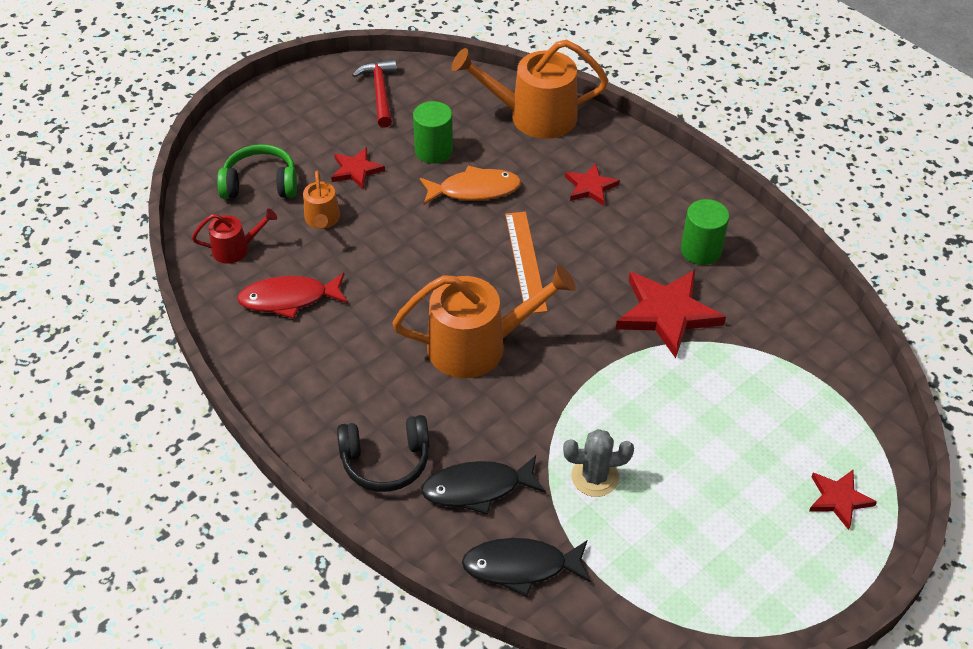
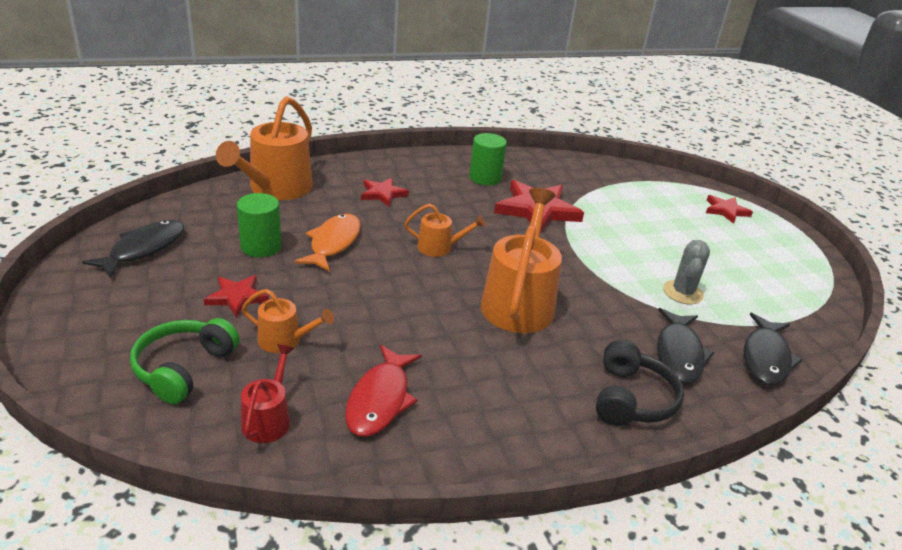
camera: 70 degrees left, 15 degrees down
red hammer [352,59,397,128] -> black fish [82,220,184,278]
orange ruler [505,212,547,313] -> orange watering can [405,204,486,257]

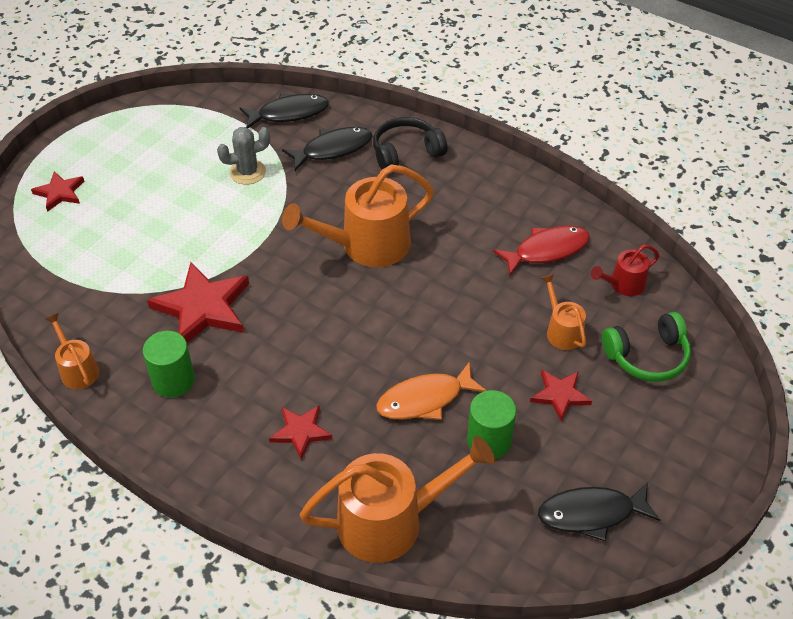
camera: 125 degrees left, 15 degrees up
orange watering can [405,204,486,257] -> orange watering can moved to [46,313,99,389]

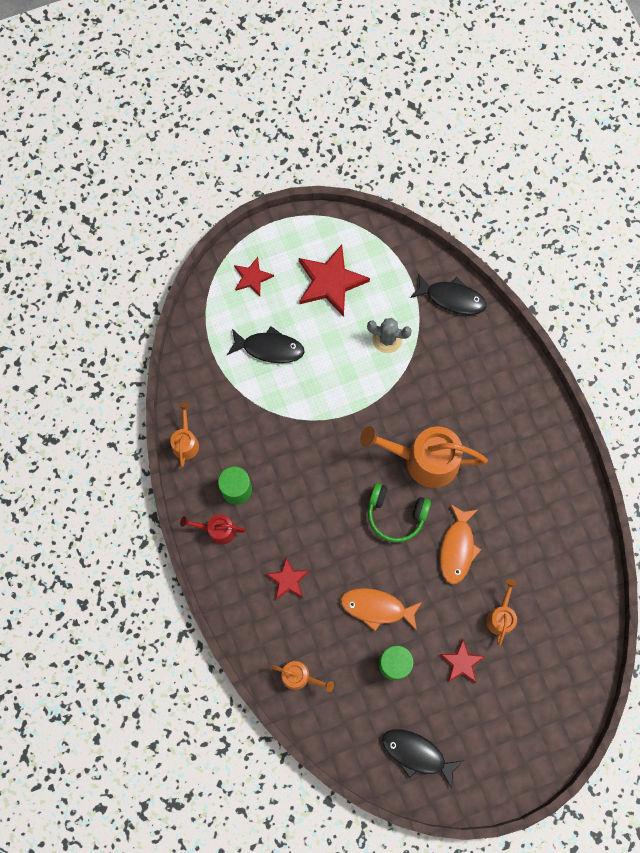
camera: 35 degrees right, 25 degrees up
red star [147,262,249,343] -> red star moved to [299,245,370,317]
black fish [282,127,372,171] -> black fish moved to [227,326,305,363]
orange watering can [300,436,495,563] -> orange watering can [269,661,334,692], size x0.51
black headphones [373,117,447,170] -> none
red fish [493,226,590,275] -> none
red watering can [591,245,660,296] -> red watering can moved to [180,514,246,544]
green headphones [602,312,691,382] -> green headphones moved to [368,483,431,543]
none -> orange fish [440,504,481,584]

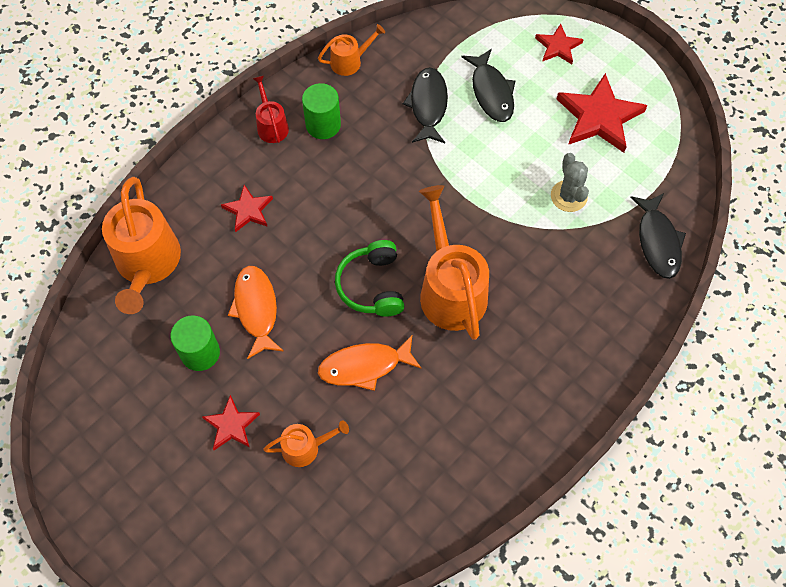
camera: 65 degrees right, 10 degrees down
orange watering can [269,661,334,692] -> orange watering can [102,177,181,314], size x1.97
black fish [382,729,465,789] -> black fish moved to [403,67,448,143]

